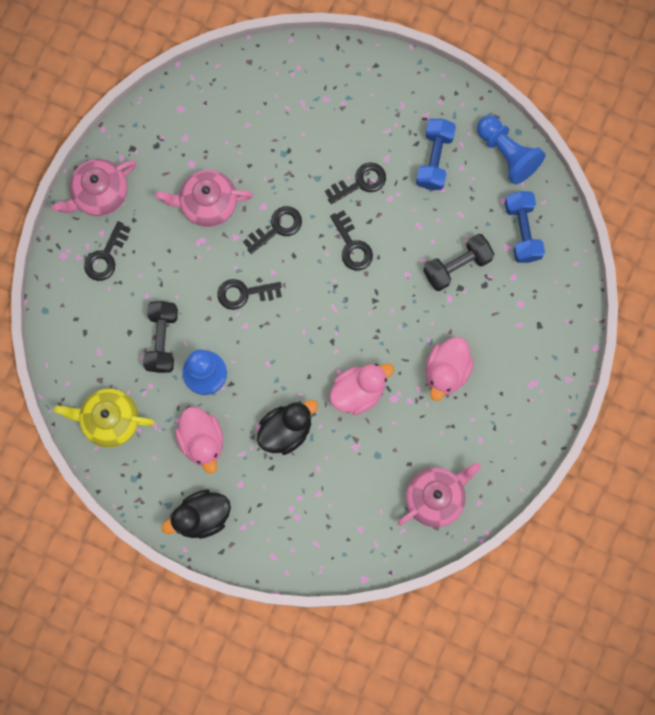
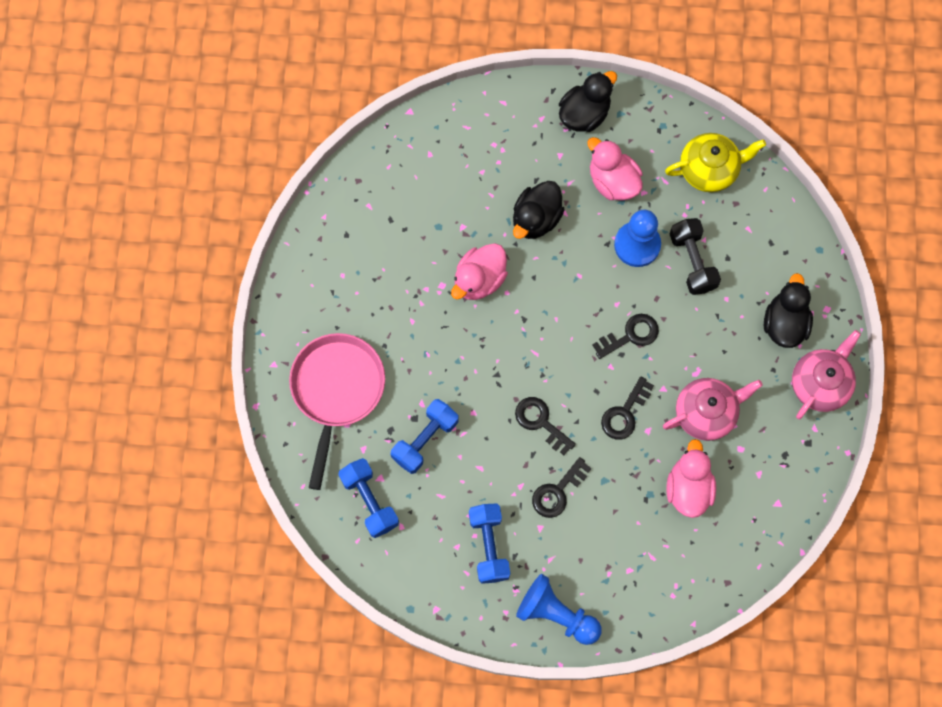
camera: 160 degrees right, 5 degrees down
black key [84,221,131,281] -> black duck [764,273,813,348]
pink teapot [398,463,481,527] -> none
black dumbbell [423,234,495,291] -> blue dumbbell [391,399,459,474]
pink duck [426,337,474,401] -> pink duck moved to [666,439,716,518]
blue pawn [477,116,546,185] -> blue pawn moved to [516,574,601,645]
none -> pink pan [289,333,385,490]

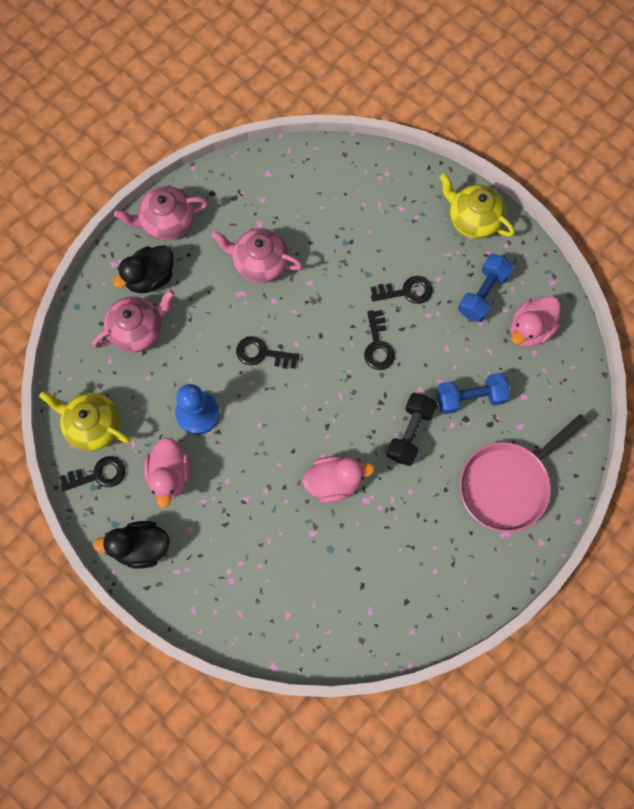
camera: 140 degrees left, 0 degrees up
blue dumbbell [339,458,399,538] -> none
black duck [513,181,565,239] -> none
blue pawn [516,574,601,645] -> yellow teapot [439,173,515,239]
black key [601,377,654,439] -> black key moved to [60,456,125,492]
pink duck [666,439,716,518] -> pink duck moved to [511,296,560,347]
black dumbbell [670,218,721,295] -> black dumbbell moved to [386,393,437,466]
none -> pink teapot [92,290,175,352]

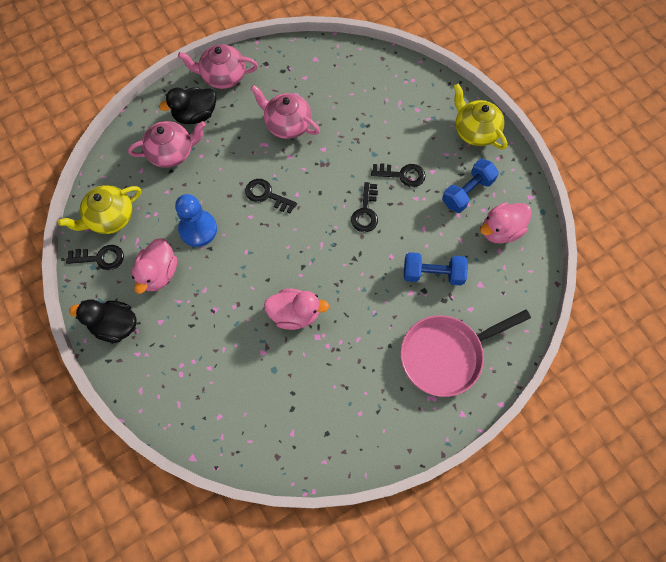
camera: 15 degrees right, 5 degrees down
yellow teapot [39,391,130,451] -> yellow teapot turned 75 degrees counterclockwise [58,185,141,234]
black dumbbell [386,393,437,466] -> none

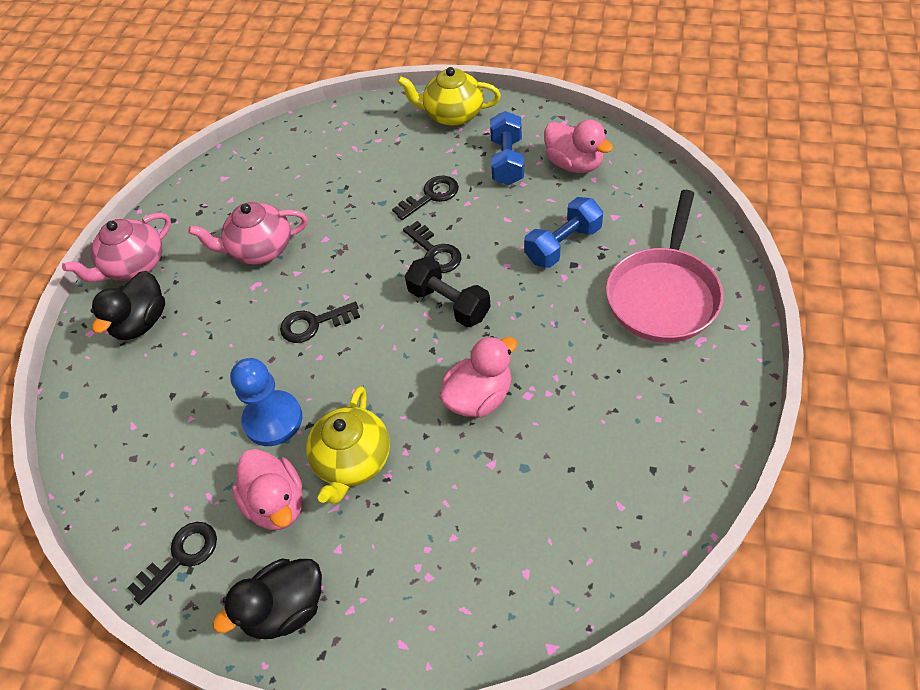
camera: 40 degrees left, 15 degrees down
yellow teapot [58,185,141,234] -> yellow teapot moved to [306,386,390,504]
pink teapot [128,121,206,168] -> none
pink duck [480,202,532,244] -> pink duck turned 60 degrees counterclockwise [544,120,613,173]
none -> black dumbbell [405,256,491,327]

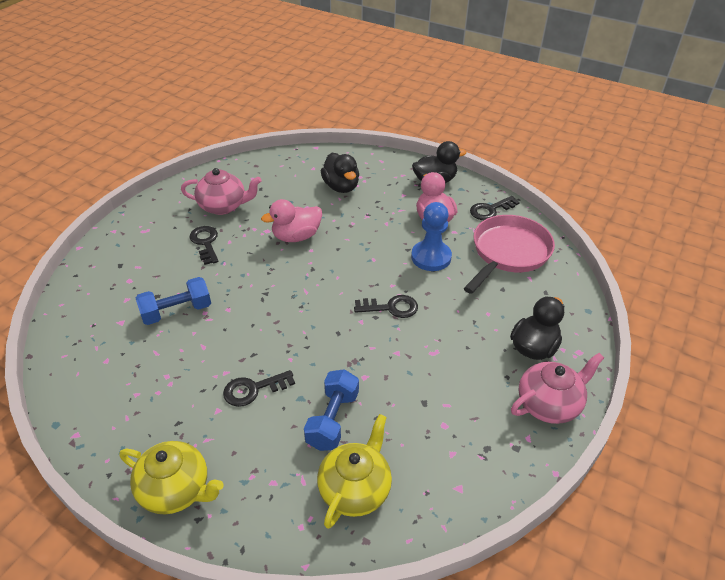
camera: 170 degrees left, 10 degrees down
pink teapot [188,202,308,264] -> pink teapot moved to [181,168,262,215]
yellow teapot [306,386,390,504] -> yellow teapot moved to [317,414,392,529]
black key [403,221,461,273] -> black key moved to [189,226,218,265]
black dumbbell [405,256,491,327] -> none
blue dumbbell [490,111,524,185] -> blue dumbbell moved to [304,369,359,451]
pink duck [544,120,613,173] -> none
pink pan [606,190,723,343] -> pink pan moved to [464,215,555,294]
none -> black duck [321,153,359,193]

